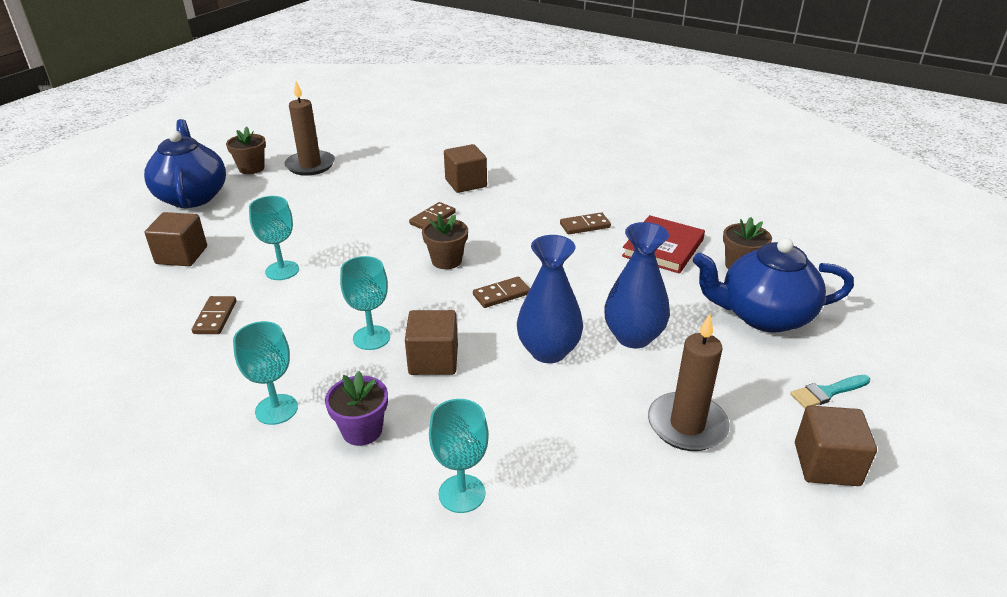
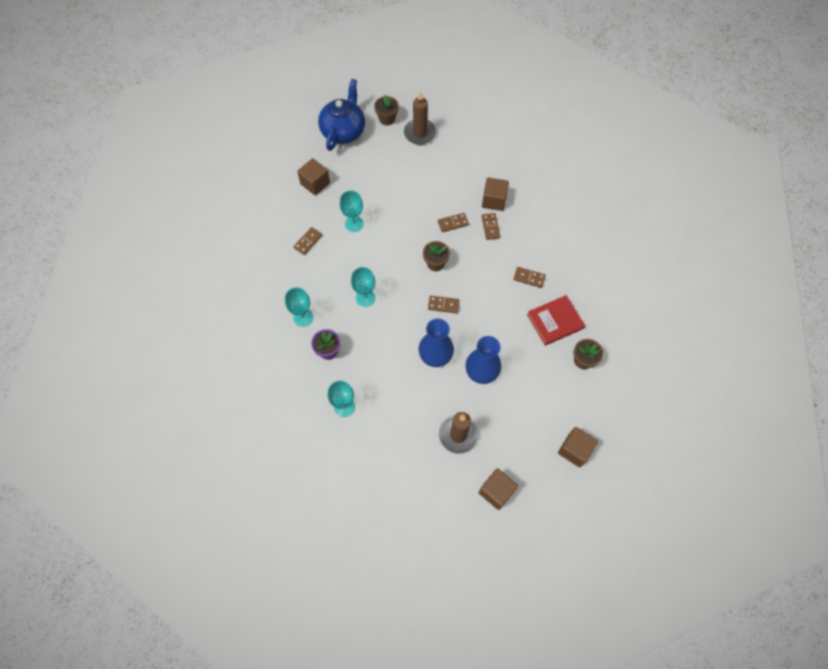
camera: 35 degrees right, 30 degrees up
brown cube [405,310,458,375] -> brown cube moved to [558,427,598,467]
blue teapot [693,238,854,333] -> none
turquoise brush [790,375,870,409] -> none
none -> brown domino [482,213,500,240]

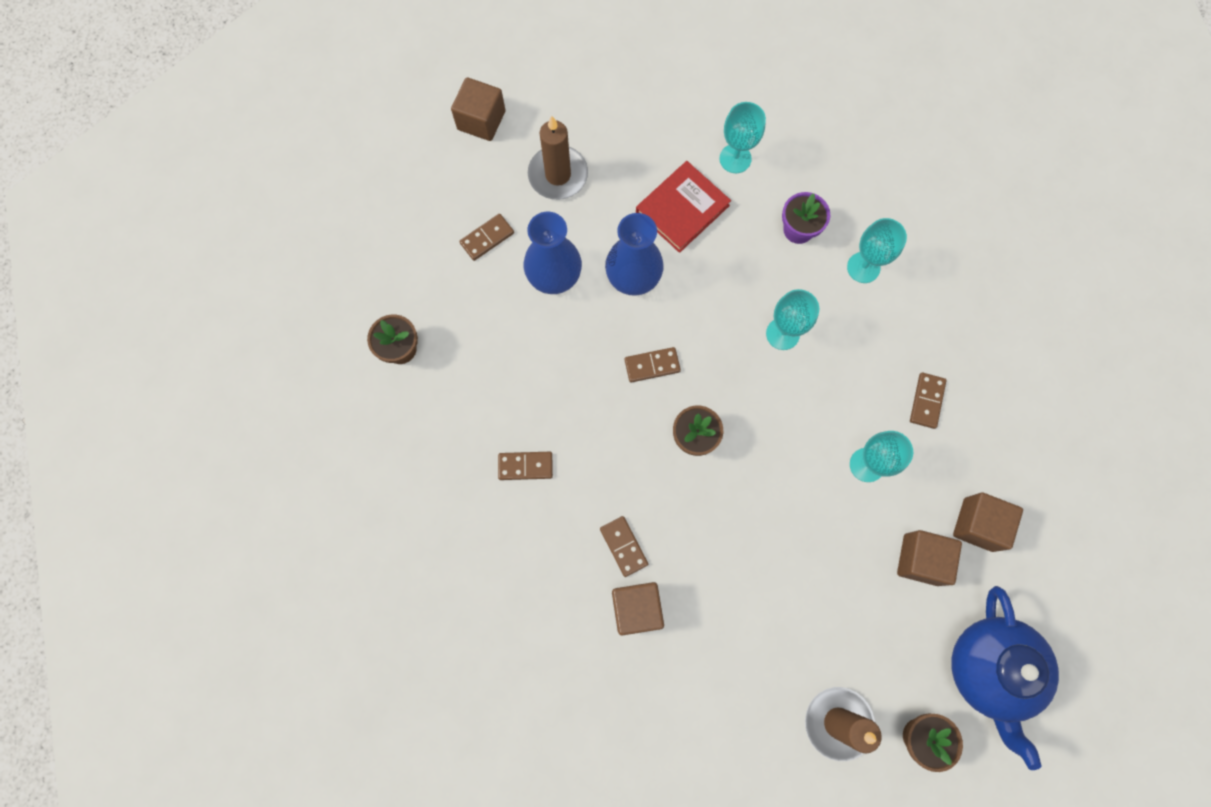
camera: 160 degrees right, 10 degrees up
brown domino [438,213,469,232] -> brown domino moved to [459,214,514,261]
red book [527,295,585,346] -> red book moved to [636,161,731,253]
brown cube [558,427,598,467] -> brown cube moved to [897,530,962,586]

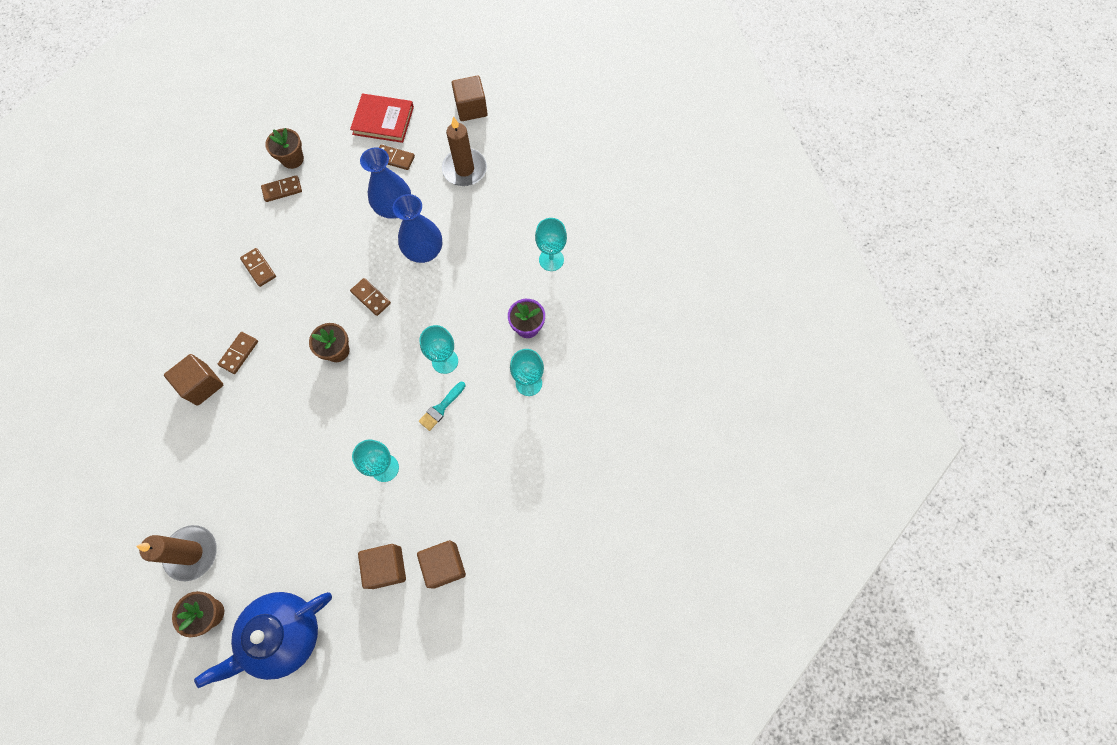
camera: 55 degrees right, 5 degrees down
red book [636,161,731,253] -> red book moved to [350,93,414,143]
brown cube [897,530,962,586] -> brown cube moved to [417,540,466,589]
brown domino [910,373,947,429] -> brown domino moved to [261,175,302,202]
none -> turquoise brush [419,382,465,431]

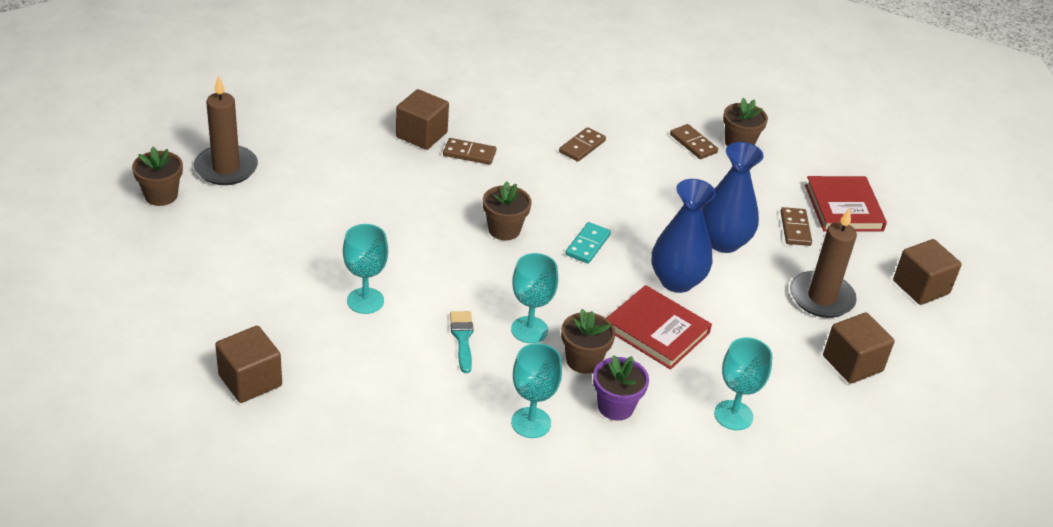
camera: 70 degrees right, 30 degrees down
blue teapot [194,592,332,688] -> none
brown domino [350,278,391,316] -> turquoise domino [565,222,611,264]
brown cube [358,544,406,589] -> brown cube moved to [823,313,894,384]
turquoise brush [419,382,465,431] -> turquoise brush turned 60 degrees clockwise [450,311,474,373]
none -> brown flower pot [561,309,615,374]
none -> red book [606,285,712,370]

